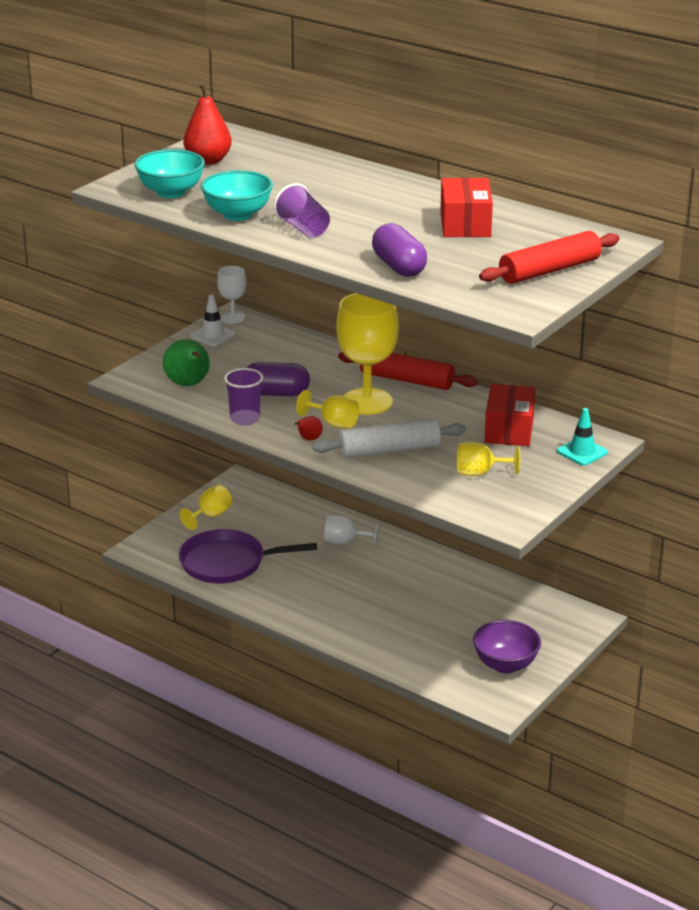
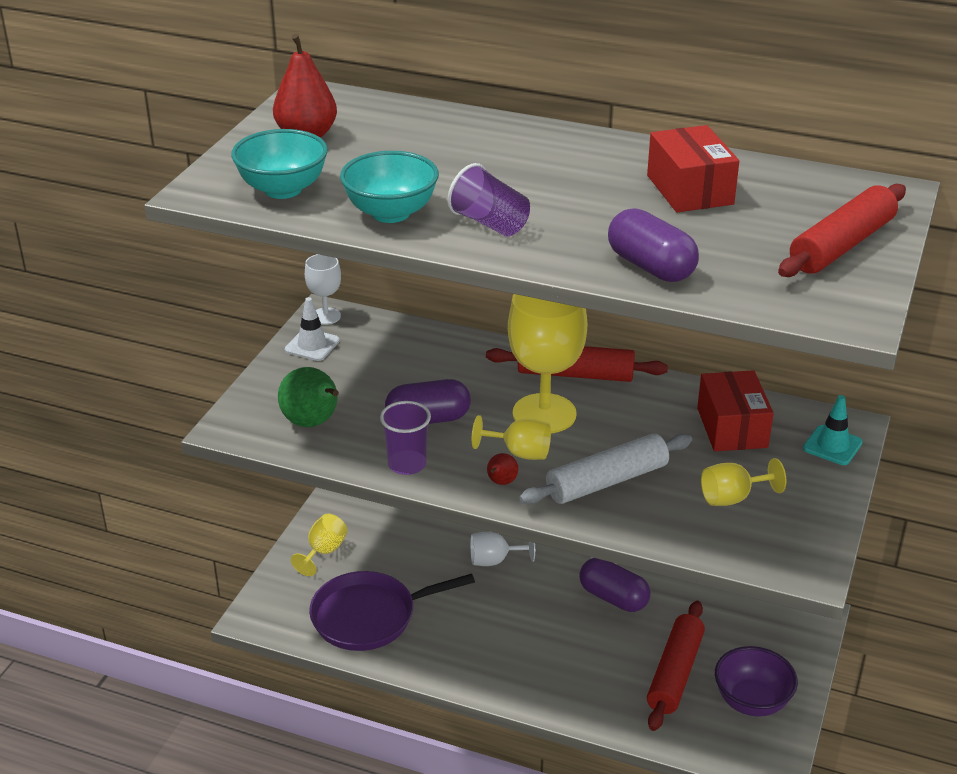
camera: 15 degrees left, 5 degrees up
none -> purple capsule [579,558,651,612]
none -> red rolling pin [647,601,705,731]

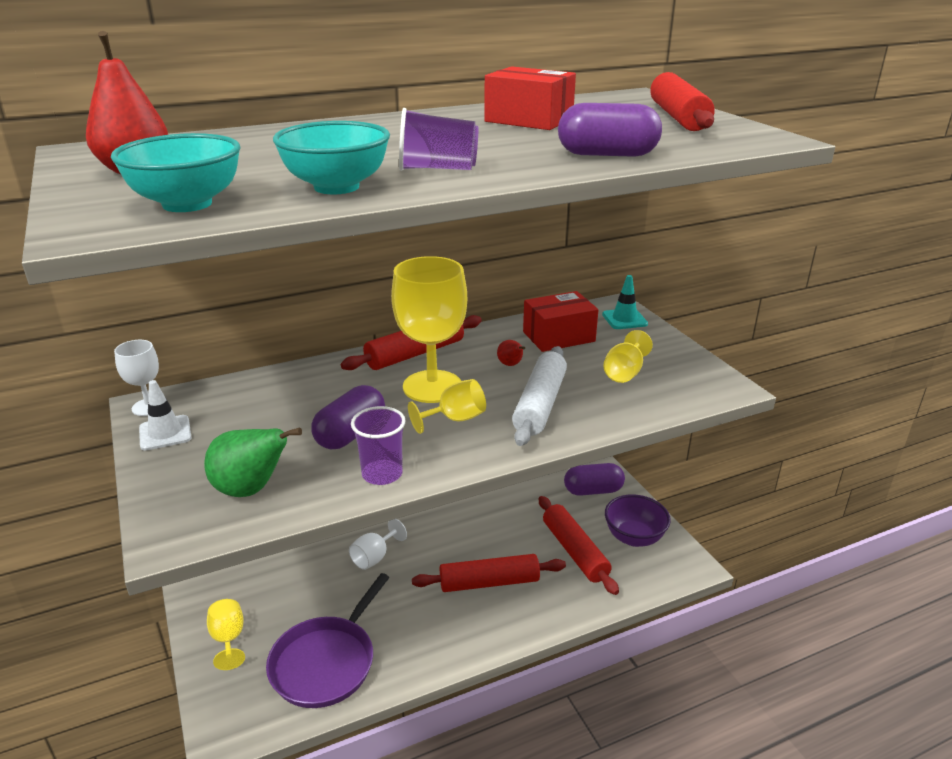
camera: 45 degrees left, 5 degrees down
red pear [487,453,518,485] -> red pear moved to [497,340,525,366]
purple capsule [579,558,651,612] -> purple capsule moved to [564,463,625,496]
red box [697,370,774,451] -> red box turned 60 degrees counterclockwise [523,291,598,352]
none -> red rolling pin [412,554,566,592]

